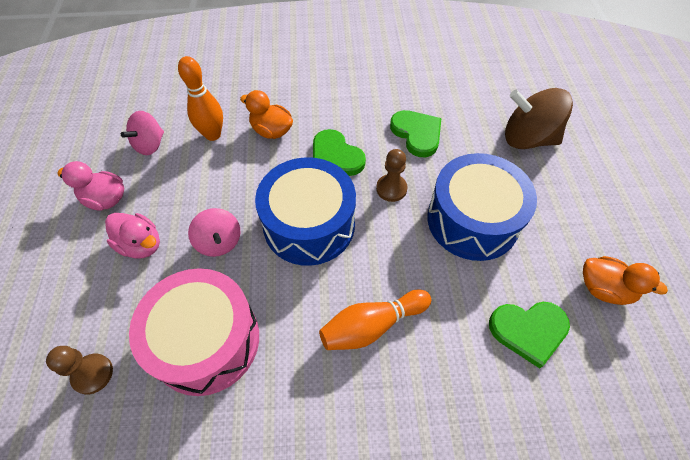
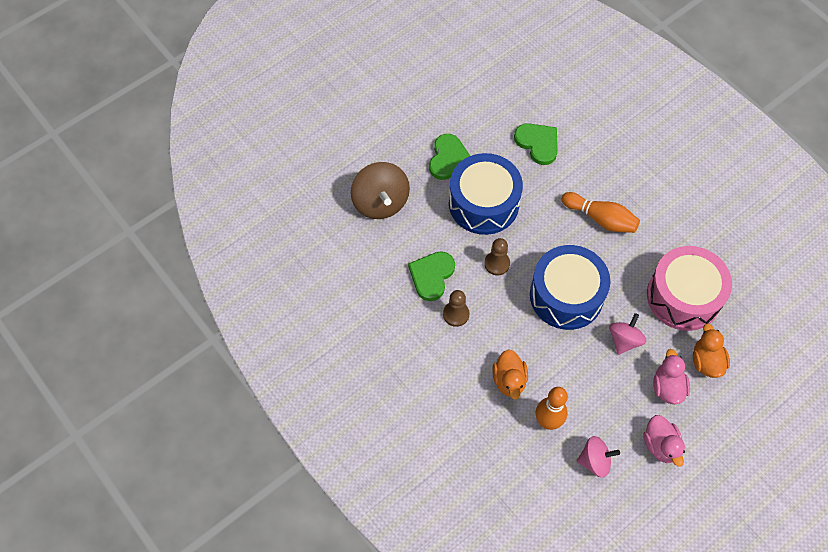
camera: 125 degrees left, 5 degrees up
brown pawn [46,346,113,395] -> brown pawn moved to [443,290,469,327]
green heart [313,129,366,176] -> green heart moved to [429,134,470,180]
orange duck [583,256,668,305] -> orange duck moved to [693,323,730,378]

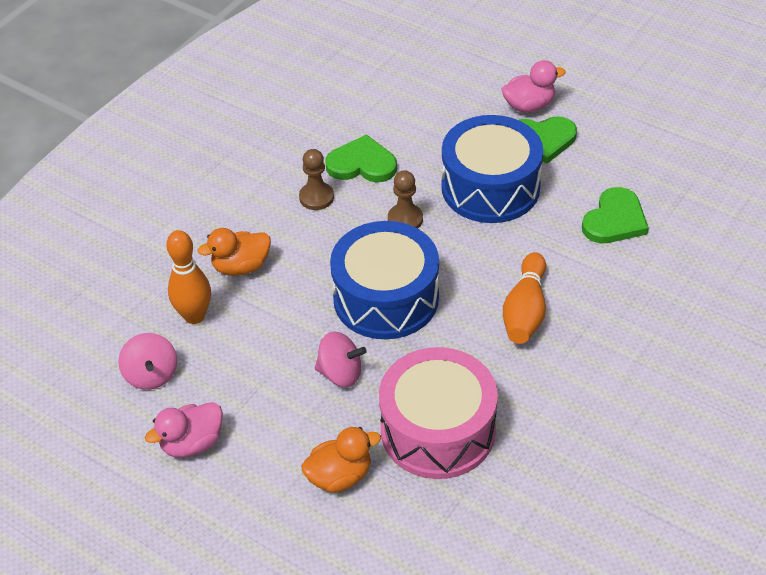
camera: 75 degrees right, 15 degrees down
brown spinning top [351,162,410,219] -> none
pink duck [653,349,690,404] -> pink duck moved to [501,60,566,112]

